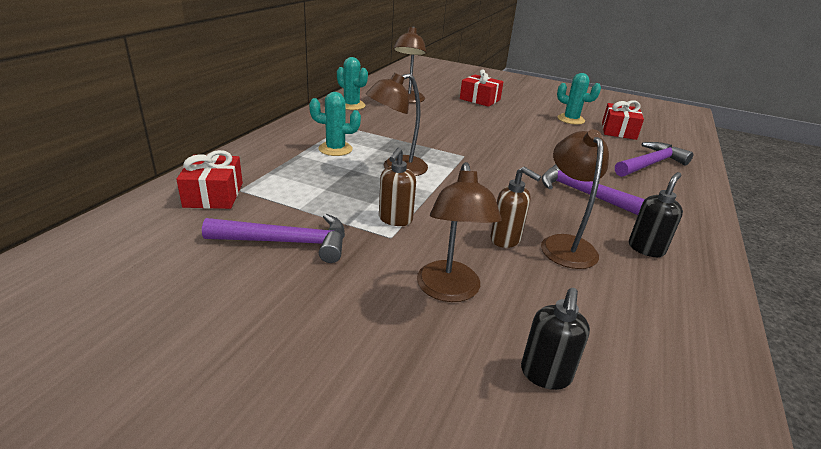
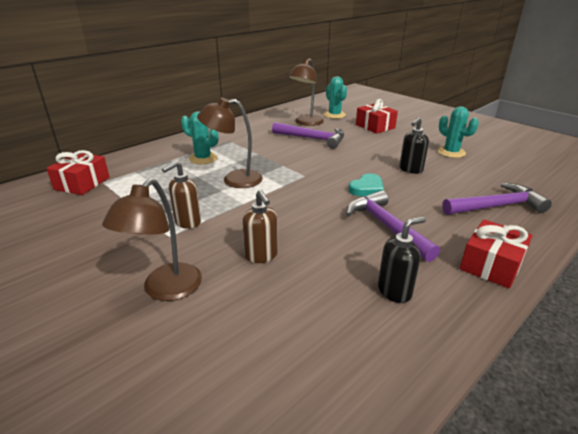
camera: 25 degrees right, 0 degrees up
purple hammer [202,214,345,263] -> purple hammer moved to [272,122,344,149]
turquoise cactus [337,57,368,110] -> turquoise cactus moved to [324,76,347,119]
black soap dispenser [521,288,590,390] -> black soap dispenser moved to [399,117,429,174]
brown lamp [541,129,609,269] -> none
red gift [602,100,644,140] -> red gift moved to [460,219,532,289]
none -> turquoise heart [349,173,384,196]

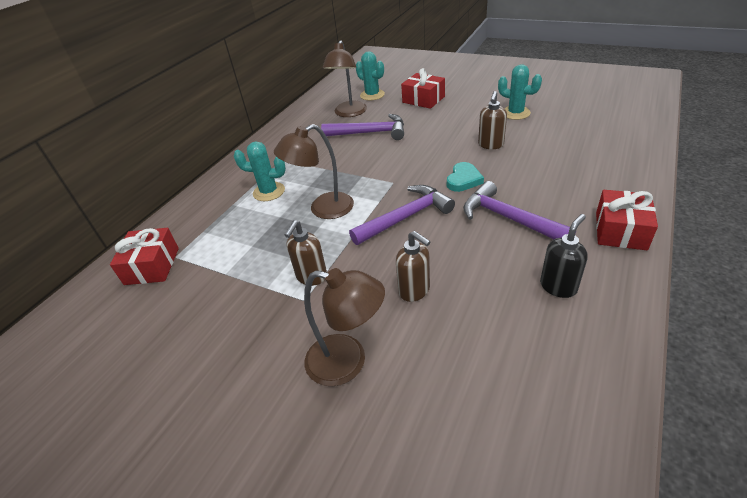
camera: 15 degrees left, 10 degrees up
brown lamp [102,178,202,301] -> brown lamp turned 75 degrees counterclockwise [304,268,385,386]
black soap dispenser [399,117,429,174] -> brown soap dispenser [478,91,507,149]
purple hammer [442,183,552,215] -> purple hammer moved to [349,185,455,245]

